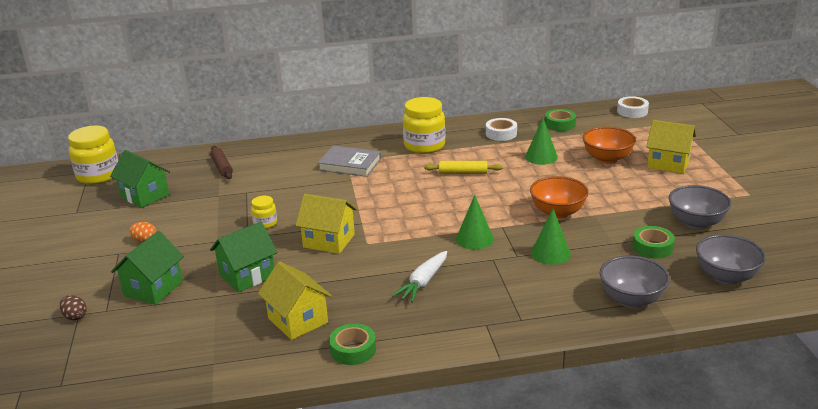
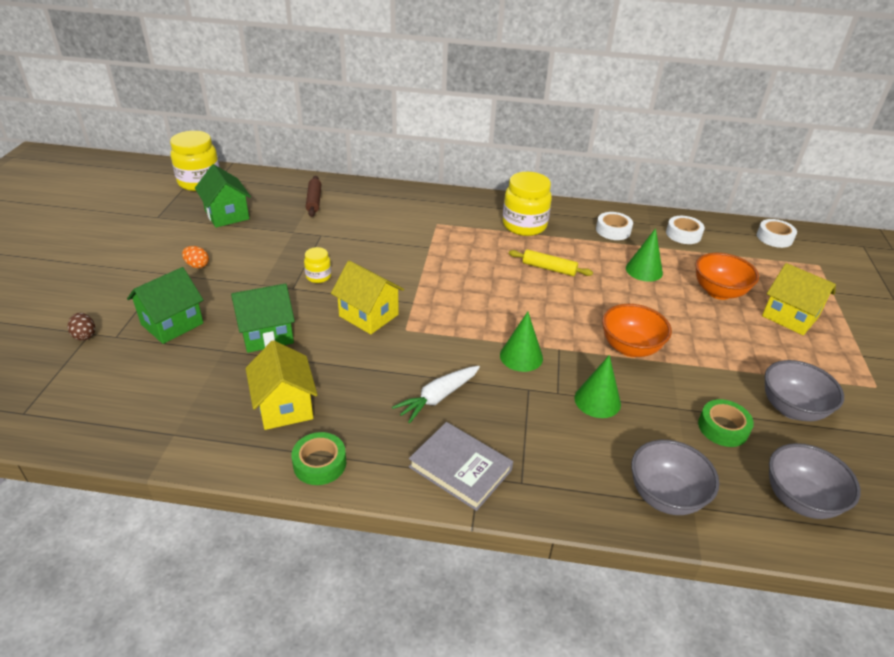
camera: 15 degrees right, 10 degrees up
grey book [318,146,381,177] -> grey book moved to [409,422,513,511]
green tape [545,109,576,131] -> white tape [666,216,705,244]

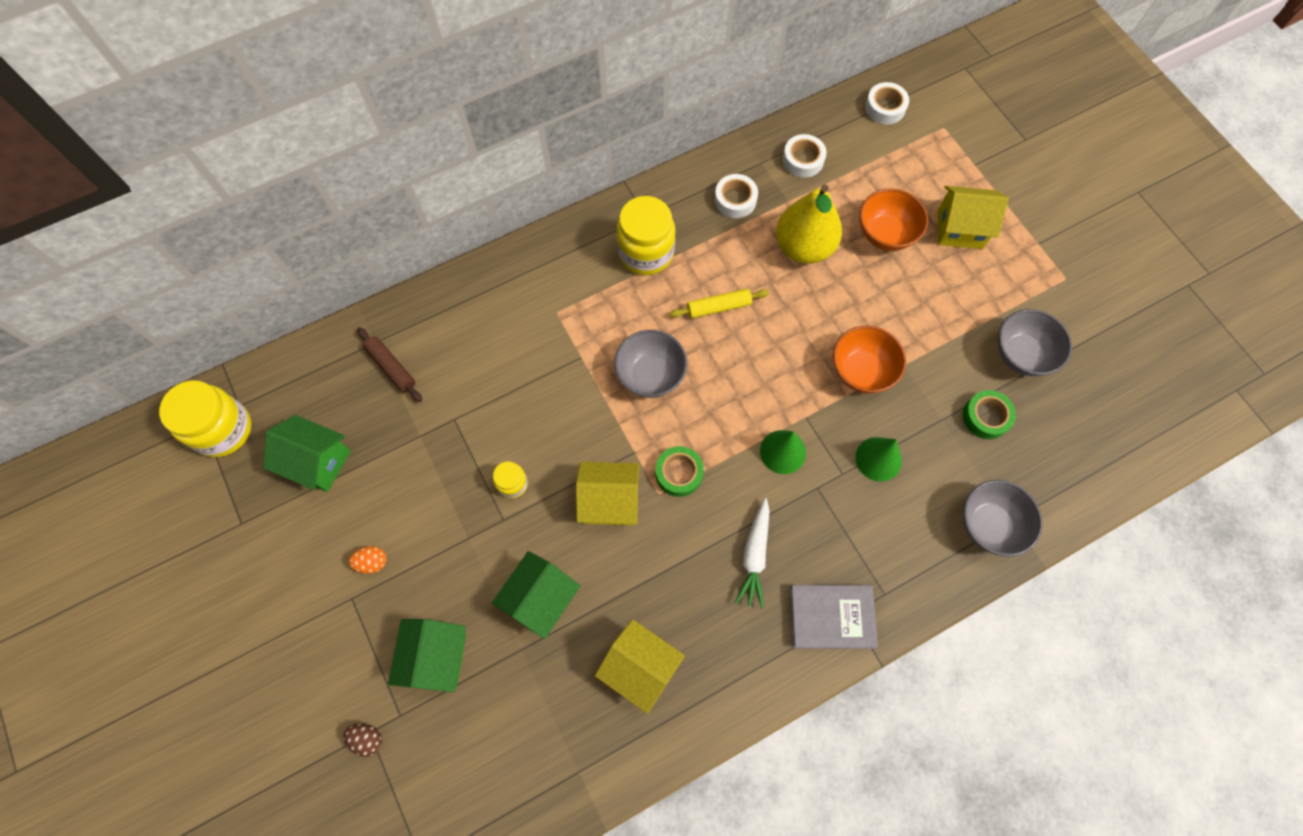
camera: 35 degrees left, 30 degrees up
green tape [291,432,346,485] -> green tape moved to [655,446,704,497]
green cone [626,228,663,282] -> yellow pear [776,185,842,264]
grey bowl [769,443,861,519] -> grey bowl moved to [614,330,687,398]

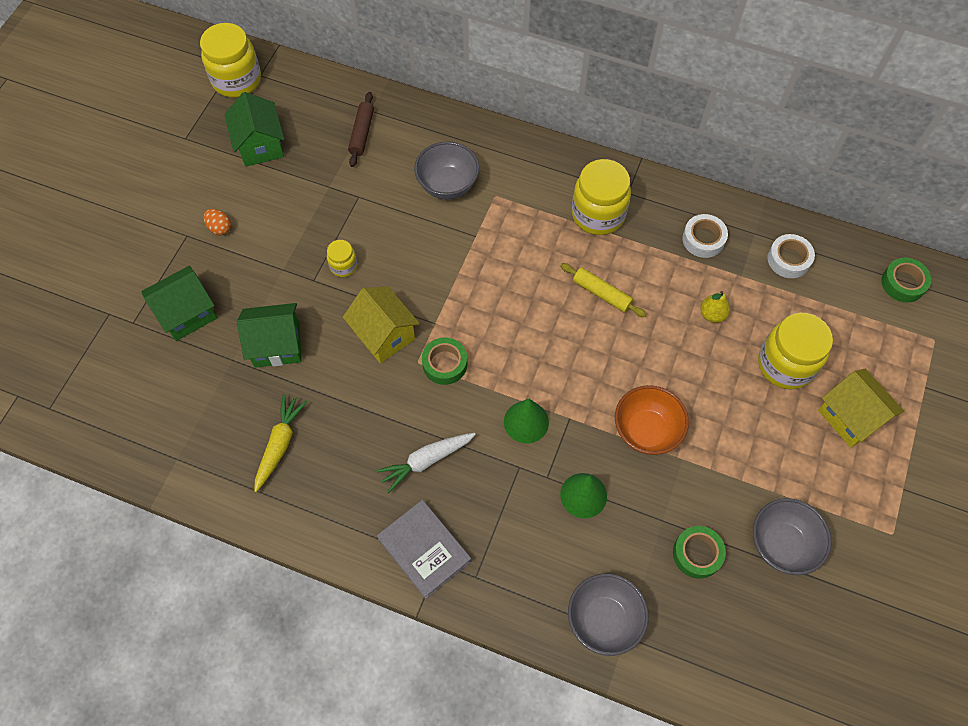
camera: 50 degrees right, 5 degrees down
brown egg [343,723,382,757] -> none
yellow house [595,619,685,714] -> yellow carrot [254,394,308,492]
grey bowl [614,330,687,398] -> grey bowl moved to [414,141,479,200]
yellow pear [776,185,842,264] -> yellow pear [700,291,730,323], size x0.45
orange bowl [859,188,928,251] -> yellow jar [758,313,833,389]
white tape [865,82,909,124] -> green tape [881,258,931,303]

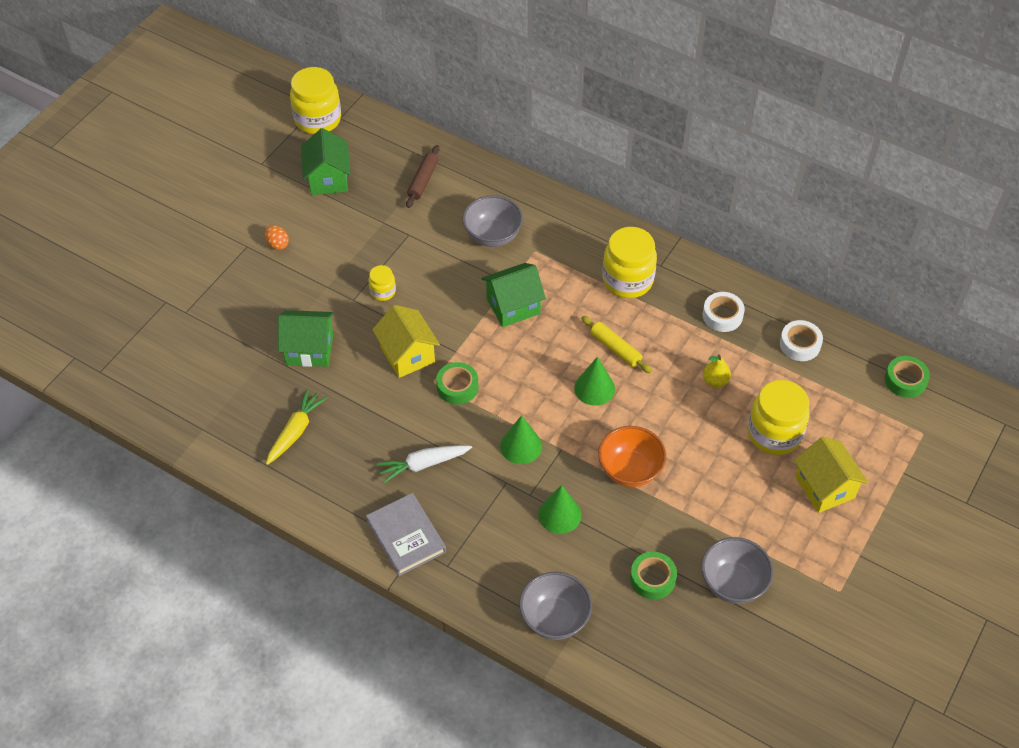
camera: 10 degrees right, 10 degrees down
green house [141,266,217,341] -> green house moved to [482,263,546,327]
none -> green cone [574,356,615,406]

